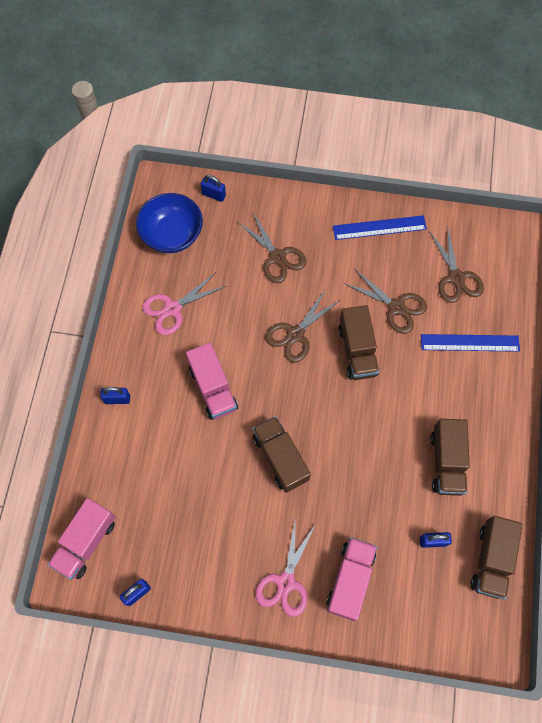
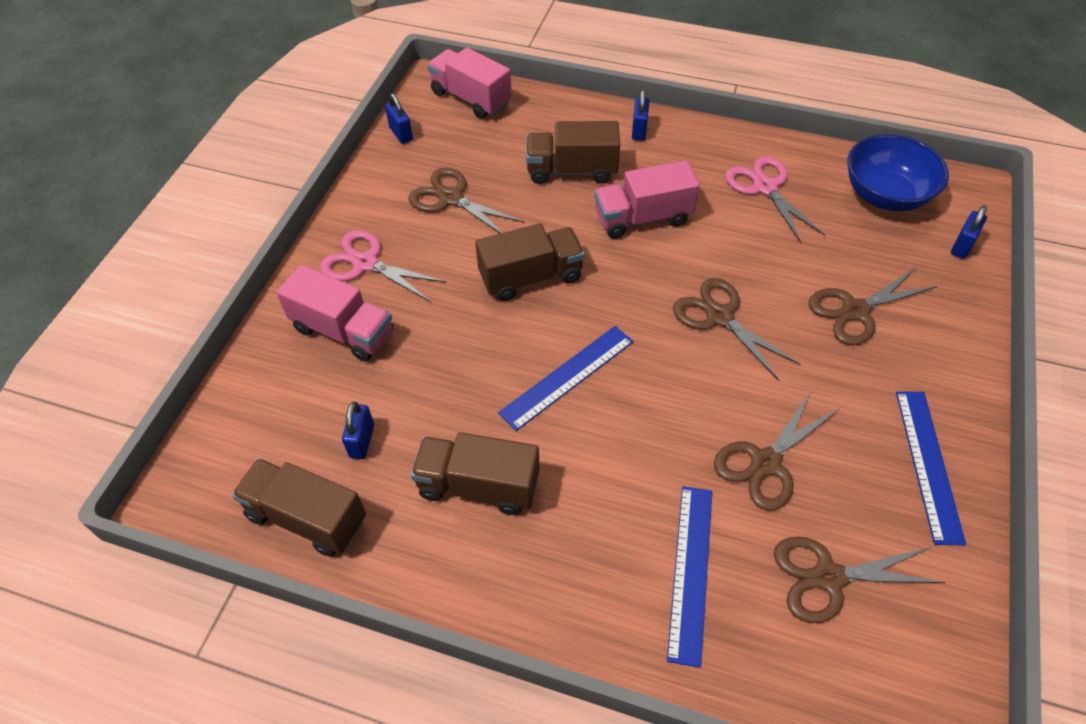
camera: 100 degrees right, 15 degrees down
brown truck [338,305,379,380] -> brown truck moved to [526,121,620,184]
none -> brown scissors [408,167,525,234]
none -> blue ruler [498,326,634,431]

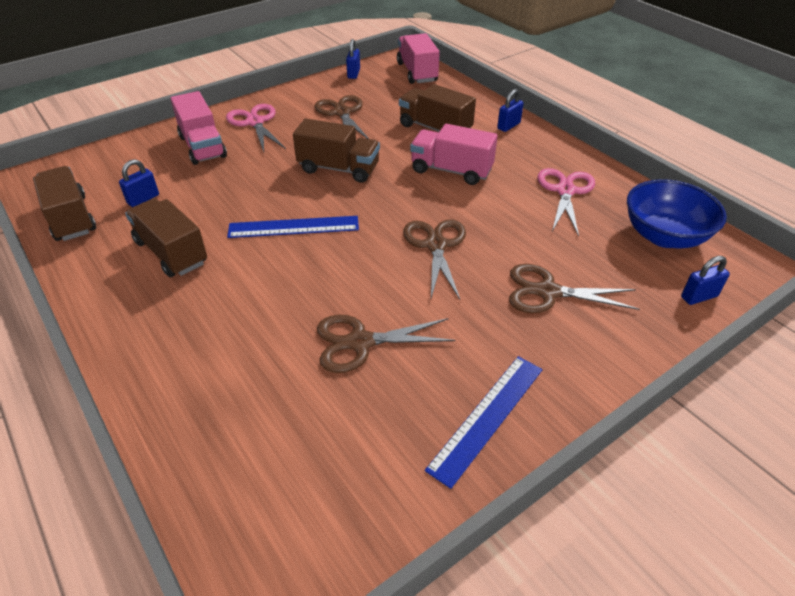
camera: 35 degrees right, 10 degrees down
blue ruler [667,486,712,668] -> none
brown scissors [774,536,946,623] -> none

